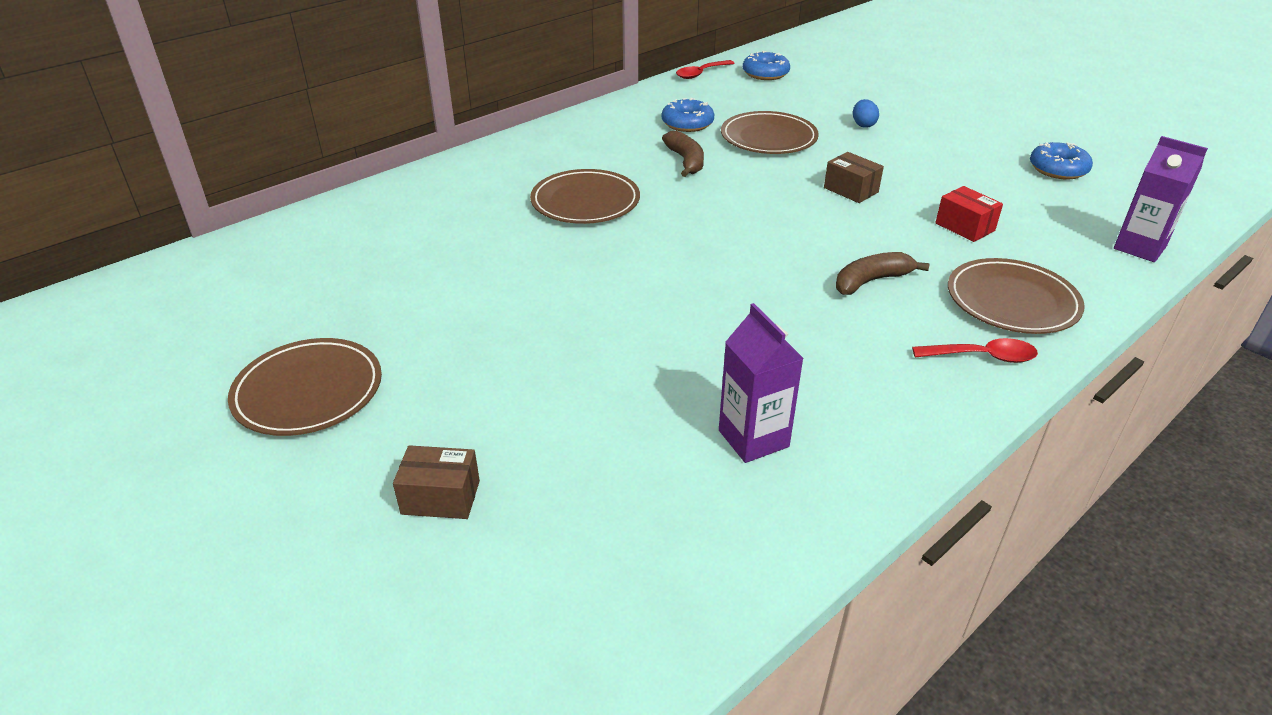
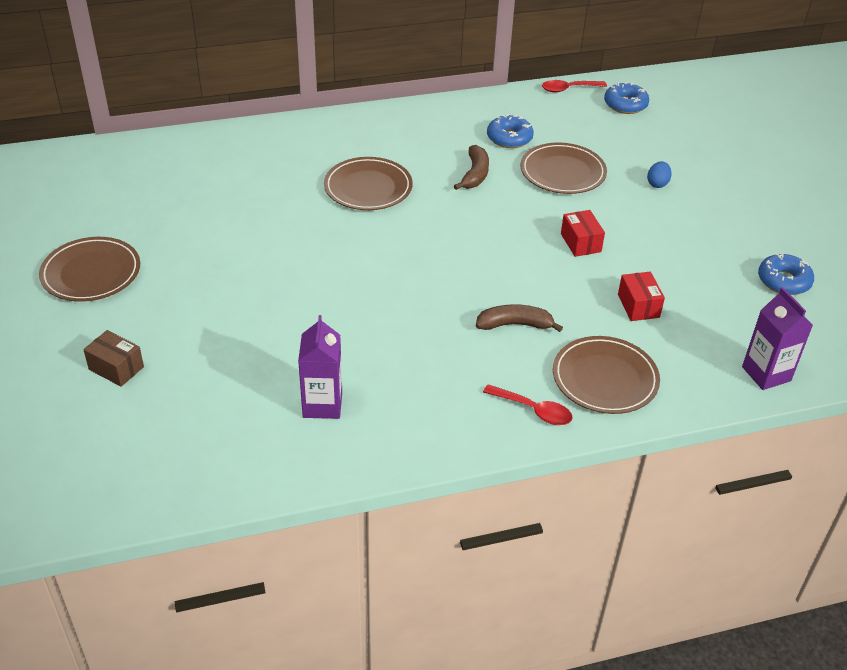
camera: 25 degrees right, 5 degrees up
brown box [824,152,884,203] -> red box [561,210,605,257]

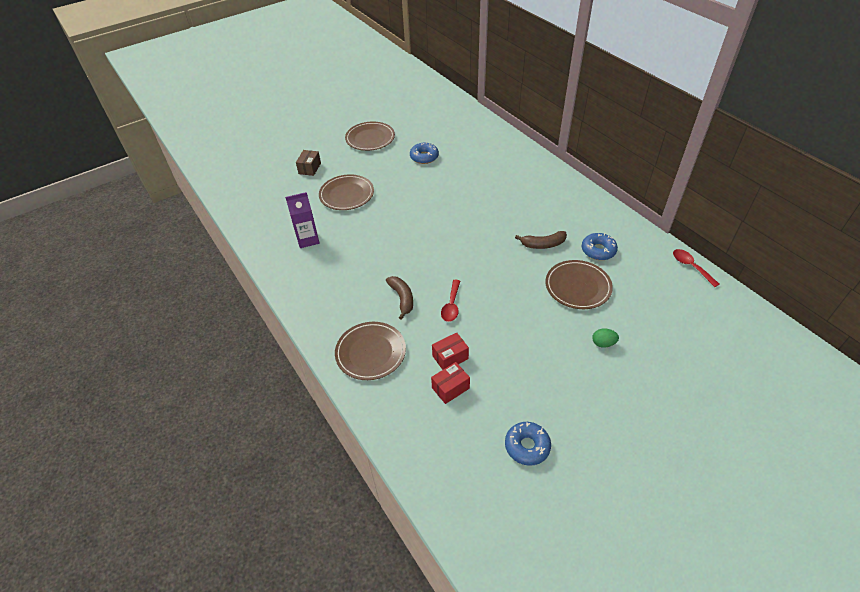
camera: 75 degrees right, 5 degrees up
brown plate [324,157,413,210] -> brown plate moved to [319,174,374,210]
red spoon [483,384,573,425] -> red spoon moved to [441,280,460,322]
red box [561,210,605,257] -> red box moved to [431,362,470,404]
blue donut [604,82,649,114] -> blue donut moved to [410,142,439,164]
blue egg [647,161,672,188] -> green egg [592,328,619,348]
purple carton [742,287,813,390] -> none

